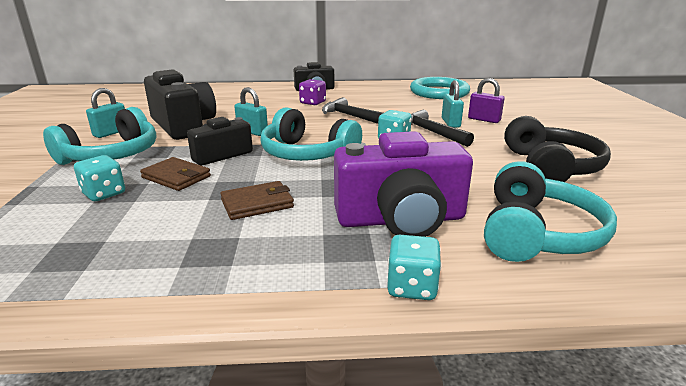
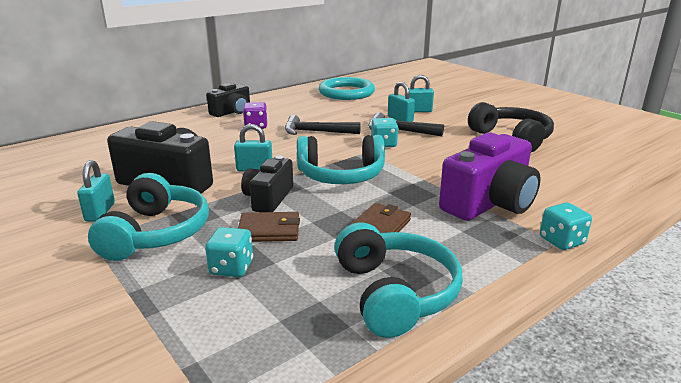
camera: 35 degrees left, 0 degrees up
purple padlock [468,78,505,123] -> turquoise padlock [409,75,434,112]
turquoise headphones [484,161,617,262] -> turquoise headphones moved to [334,222,463,338]

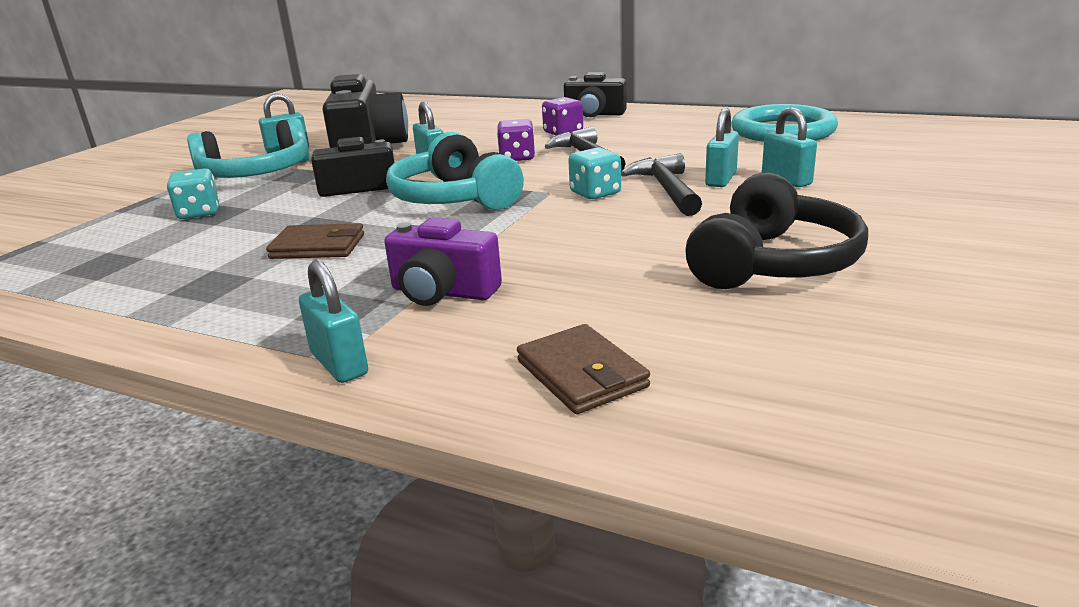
camera: 65 degrees right, 0 degrees up
brown wallet [238,212,300,242] -> brown wallet moved to [517,324,650,414]
turquoise headphones [334,222,463,338] -> none
purple camera [439,132,541,221] -> purple camera [384,217,502,306], size x0.61
turquoise dice [540,203,592,250] -> turquoise padlock [299,260,368,383]
none -> purple dice [497,119,535,161]

